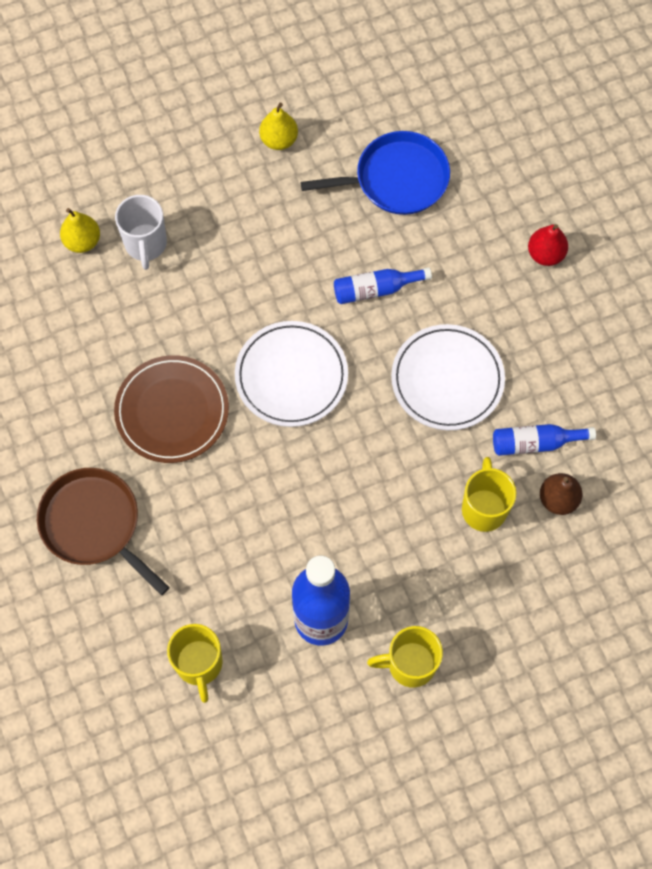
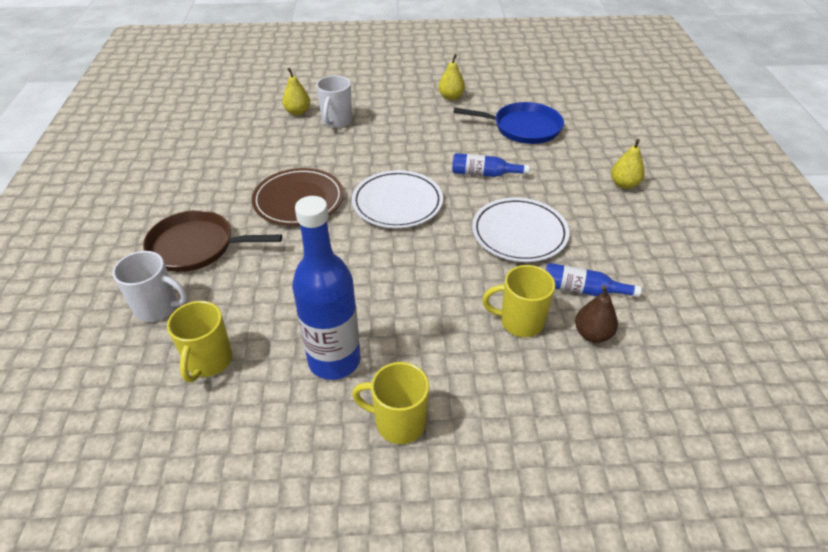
camera: 20 degrees right, 25 degrees down
brown pan [37,468,170,595] -> brown pan turned 60 degrees counterclockwise [143,210,282,272]
yellow mug [462,457,516,532] -> yellow mug turned 105 degrees counterclockwise [482,265,555,337]
red pear [528,224,568,266] -> yellow pear [611,139,645,189]
none -> white mug [113,251,188,322]

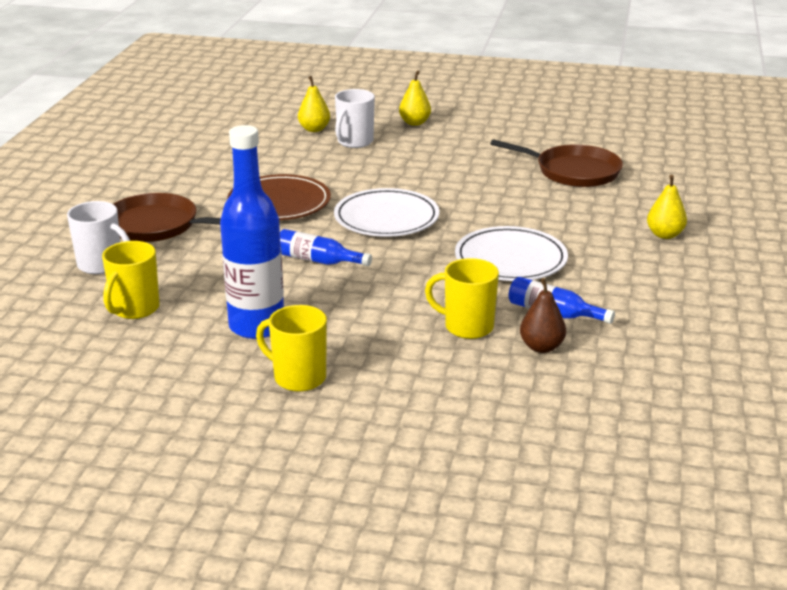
camera: 15 degrees right, 15 degrees down
yellow pear [438,54,465,100] -> yellow pear moved to [399,71,431,126]
blue bottle [452,153,530,177] -> blue bottle moved to [280,229,372,266]
blue pan [454,102,564,144] -> brown pan [490,139,623,187]

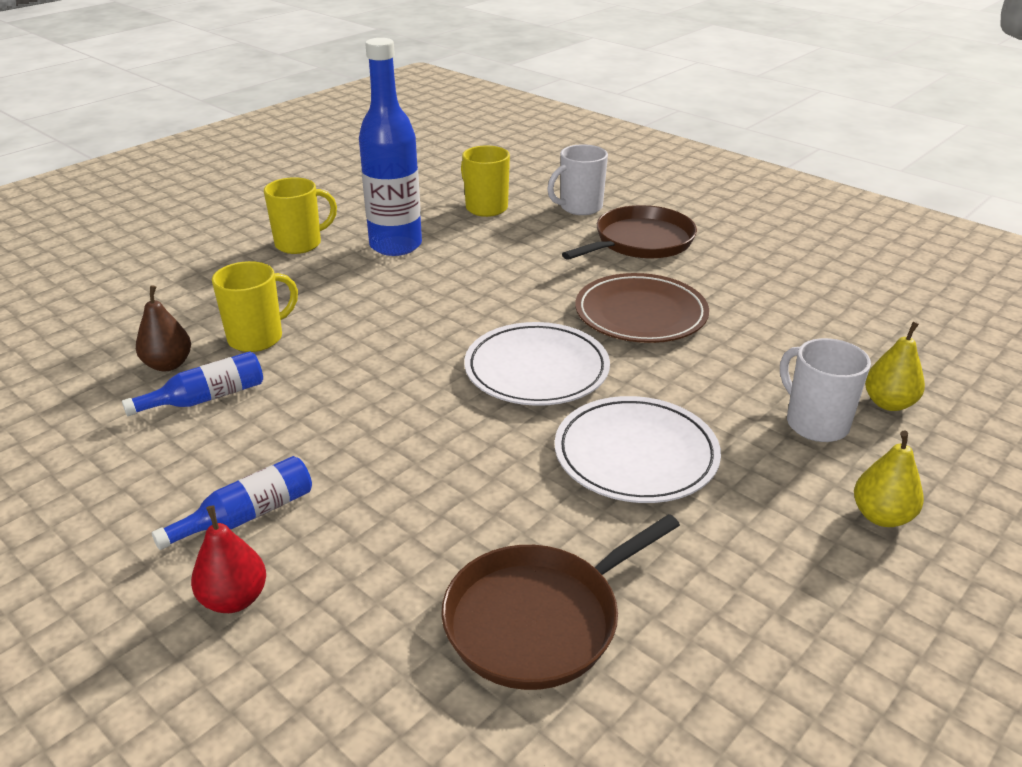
camera: 120 degrees right, 5 degrees up
blue bottle [280,229,372,266] -> blue bottle moved to [152,456,312,550]
white plate [455,226,568,281] -> white plate moved to [555,396,721,503]
yellow pear [647,175,687,239] -> red pear [191,505,266,613]

